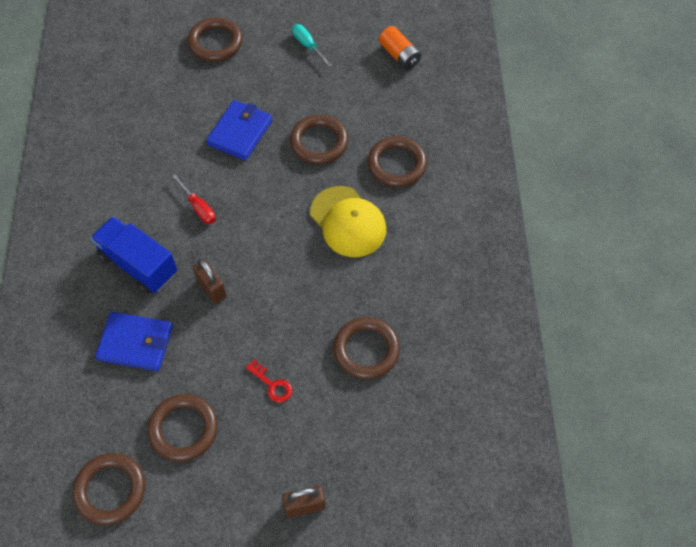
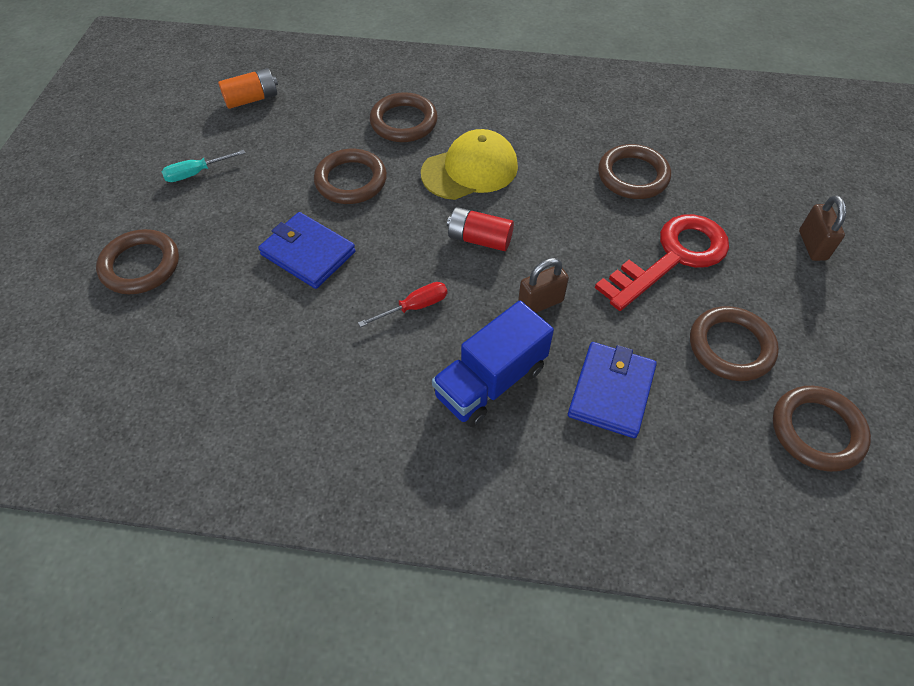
camera: 80 degrees left, 5 degrees down
red key [246,359,292,402] -> red key [595,214,729,311], size x2.43
none -> red battery [447,207,514,251]

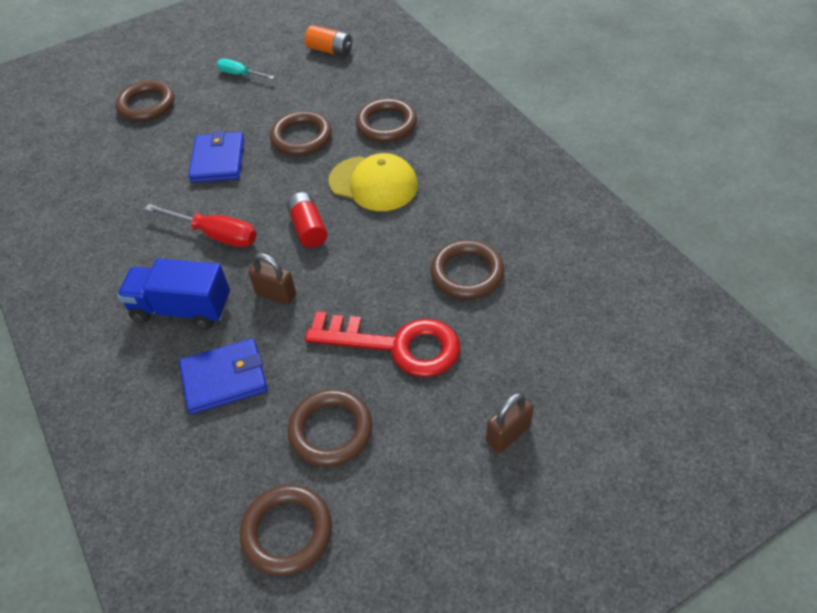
camera: 55 degrees right, 5 degrees down
red screwdriver [358,282,447,327] -> red screwdriver [145,204,257,247], size x1.59

